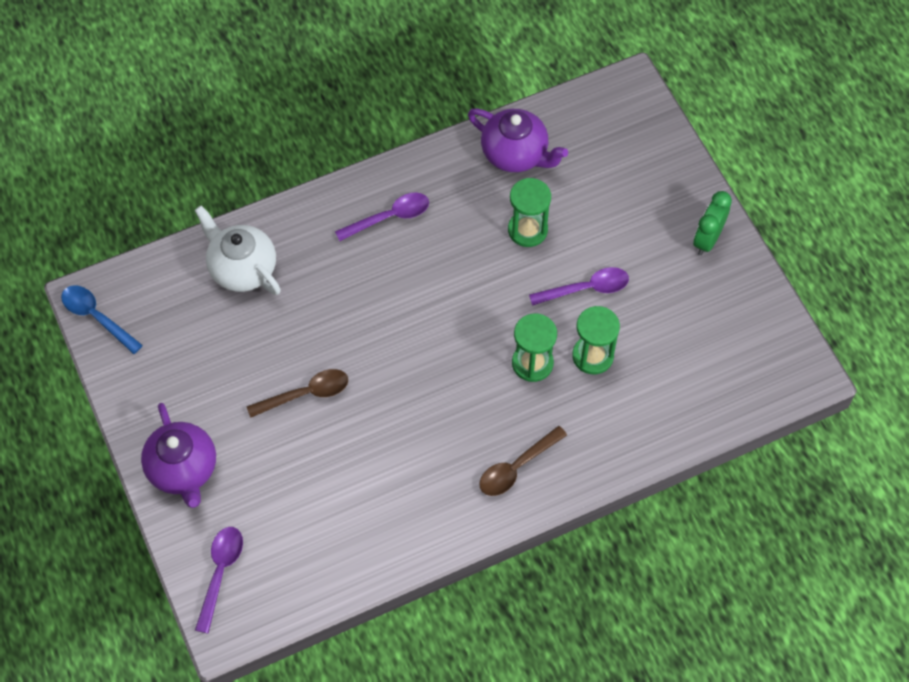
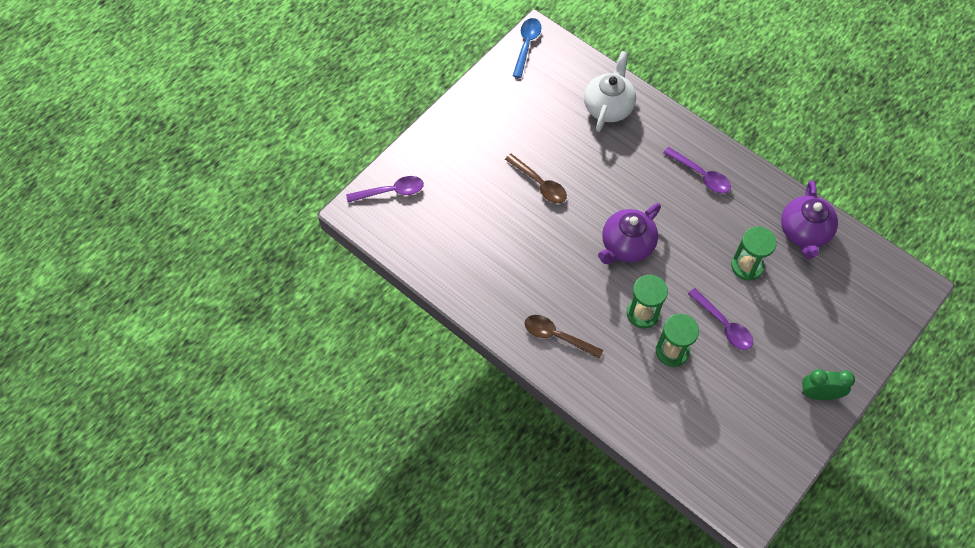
camera: 65 degrees right, 0 degrees up
purple teapot [141,403,216,508] -> purple teapot moved to [598,203,661,264]

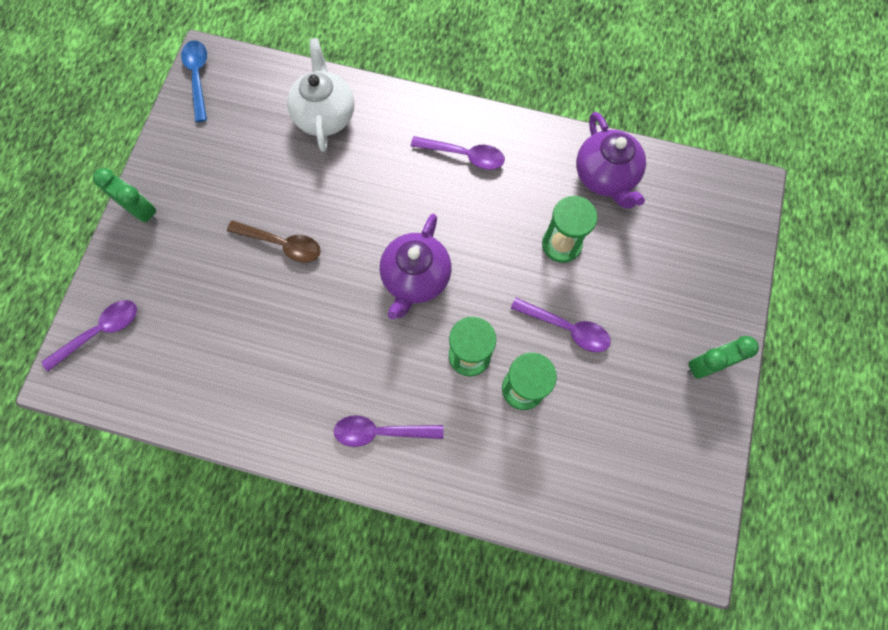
camera: 25 degrees left, 10 degrees up
brown spoon [524,315,603,359] -> purple spoon [334,415,444,447]
none -> green clock [93,168,157,223]

